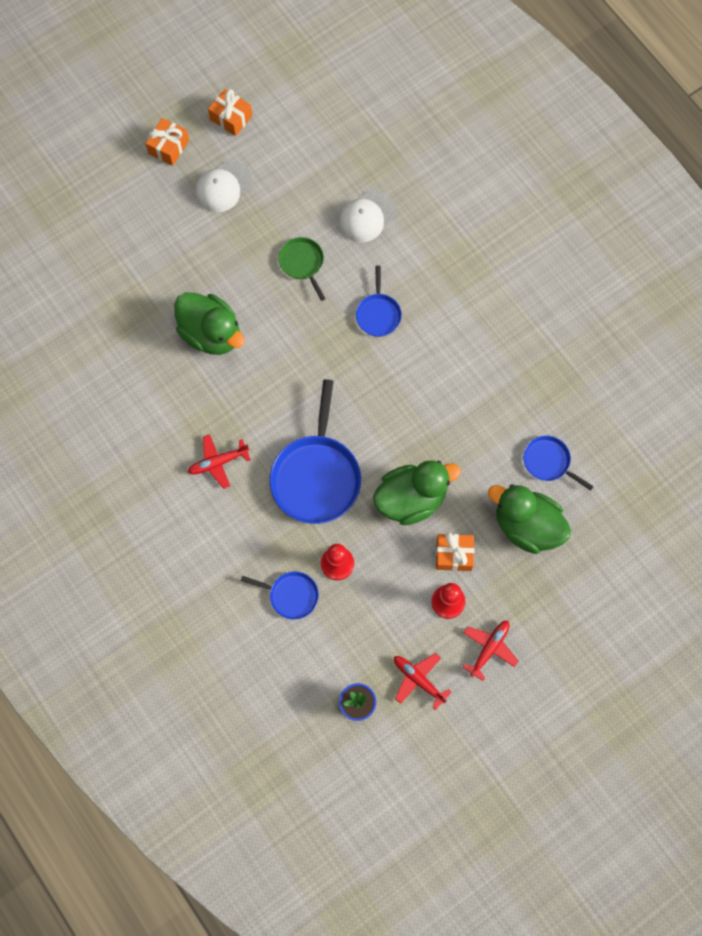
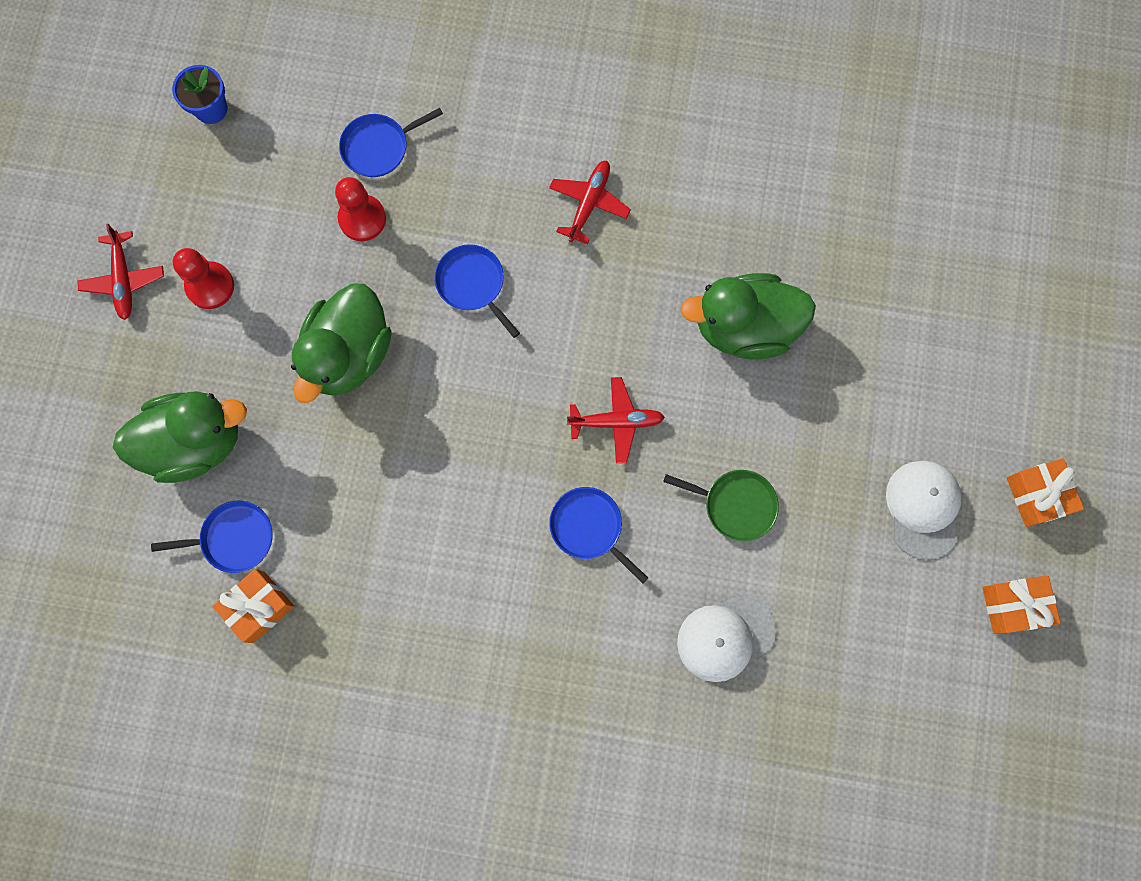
camera: 135 degrees right, 5 degrees up
blue pan [270,379,361,524] -> blue pan [434,244,520,338], size x0.52
white cap [338,190,395,242] -> white cap turned 120 degrees counterclockwise [677,593,776,682]
red plane [394,653,452,710] -> red plane moved to [567,377,665,463]
orange gift [436,533,474,571] -> orange gift moved to [213,569,294,643]

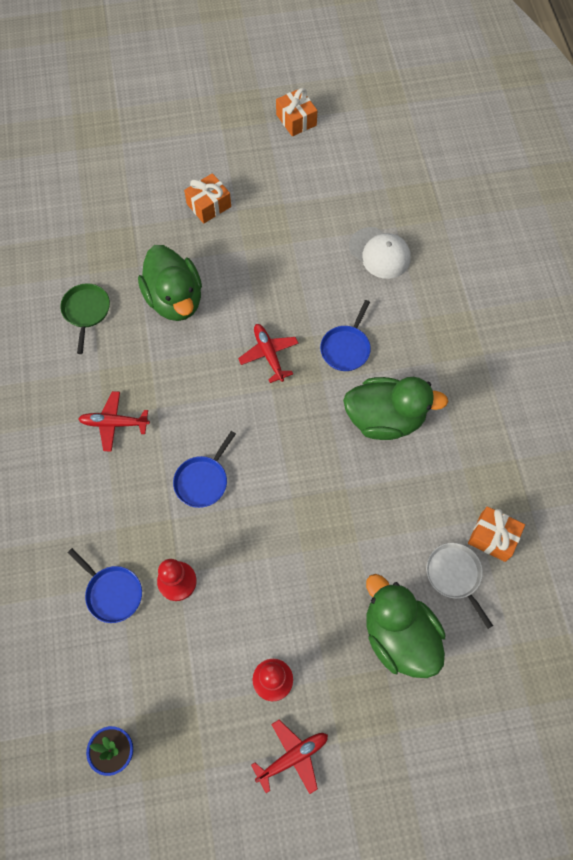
camera: 110 degrees left, 10 degrees down
blue pan [151,500,273,573] -> white pan [426,543,493,629]
green duck [291,283,392,403] -> green duck moved to [343,377,448,440]
green pan [663,470,779,541] -> green pan moved to [60,283,110,354]
white cap [886,461,962,560] -> none
orange gift [1007,458,1084,527] -> orange gift moved to [184,173,231,224]

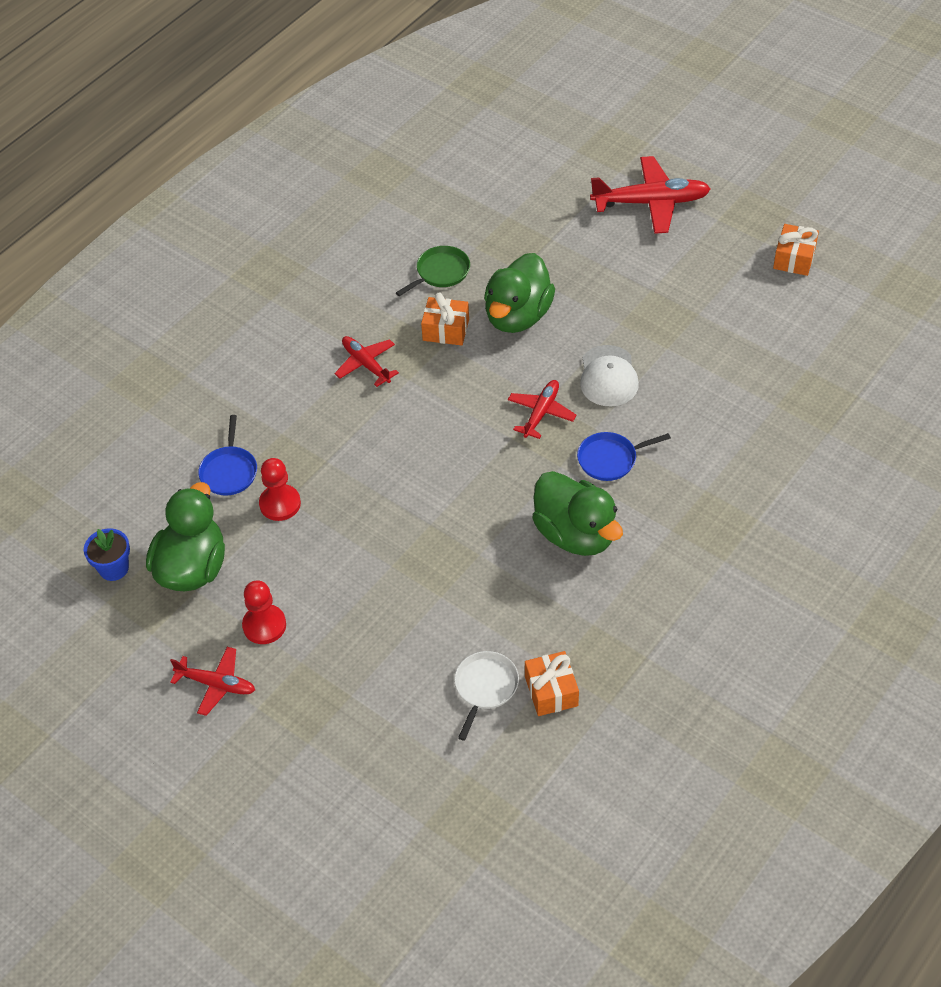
camera: 50 degrees right, 15 degrees down
blue pan [173,431,236,508] -> none
orange gift [184,173,231,224] -> orange gift moved to [421,292,469,345]
white cap [349,227,411,279] -> white cap moved to [580,345,639,407]
green duck [366,574,446,678] -> green duck moved to [146,482,225,591]
none -> red plane [590,156,711,234]

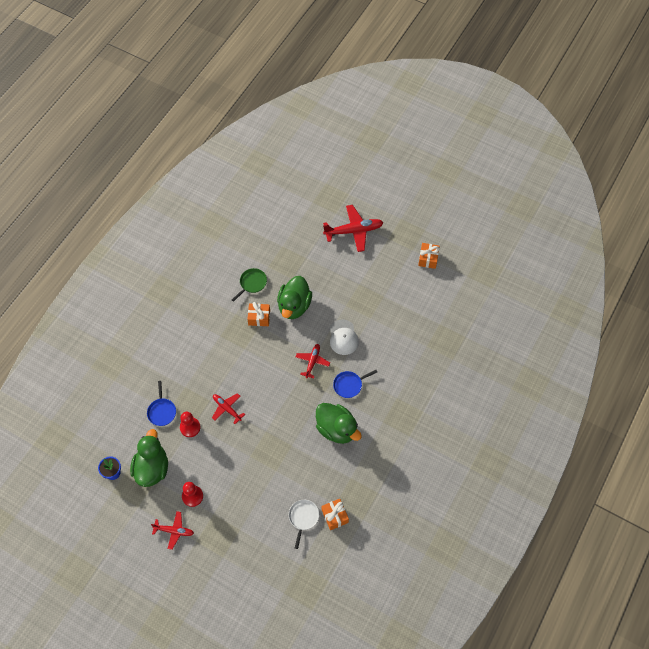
camera: 10 degrees left, 10 degrees up
red plane [335,336,399,387] -> red plane moved to [212,393,245,424]

